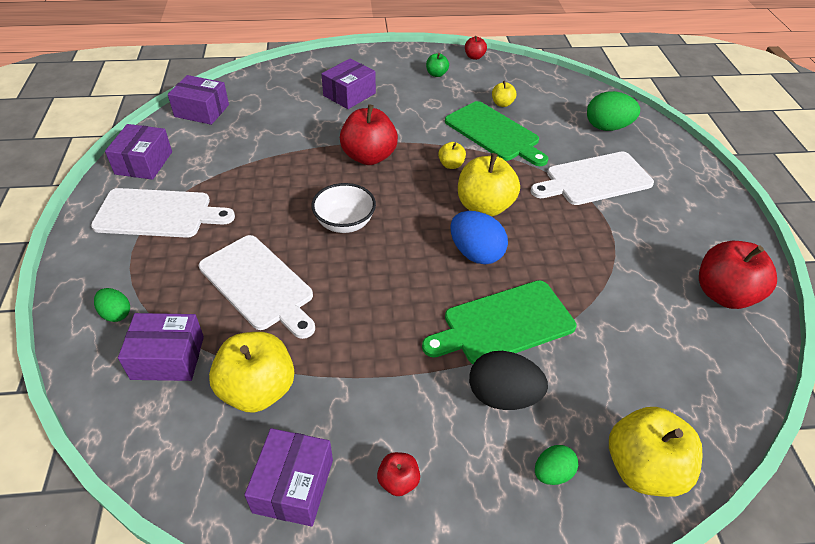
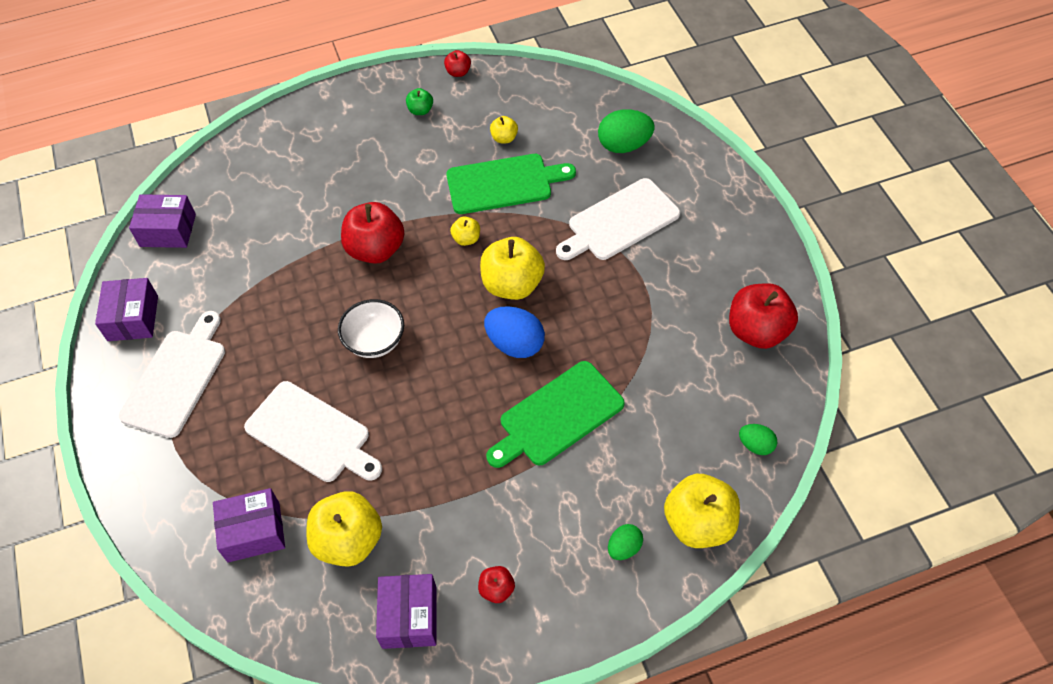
camera: 10 degrees left, 10 degrees up
white cutting board [91,188,235,238] -> white cutting board turned 60 degrees counterclockwise [119,311,225,438]
green egg [94,288,130,322] -> green egg moved to [739,424,777,455]
purple box [321,59,376,109] -> none
green cutting board [445,101,548,166] -> green cutting board turned 45 degrees counterclockwise [446,154,576,214]
black egg [469,351,548,410] -> none

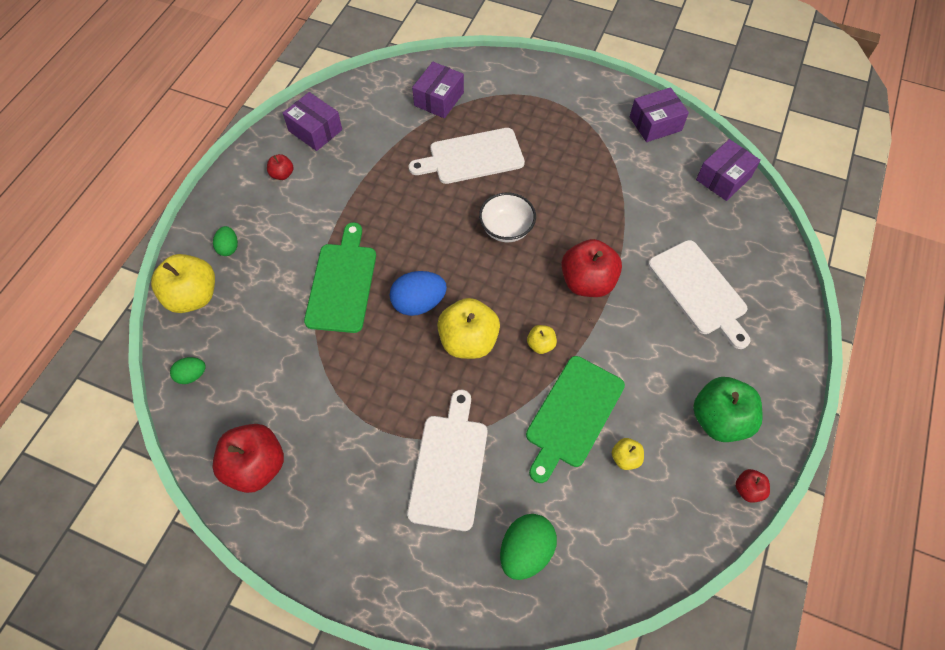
camera: 130 degrees right, 5 degrees up
purple box [95,278,158,341] -> purple box turned 60 degrees counterclockwise [630,87,689,142]
white cutting board [119,311,225,438] -> white cutting board moved to [648,240,750,349]
yellow apple [306,491,382,567] -> none
green apple [406,88,433,115] -> green apple [693,377,763,442], size x2.08

